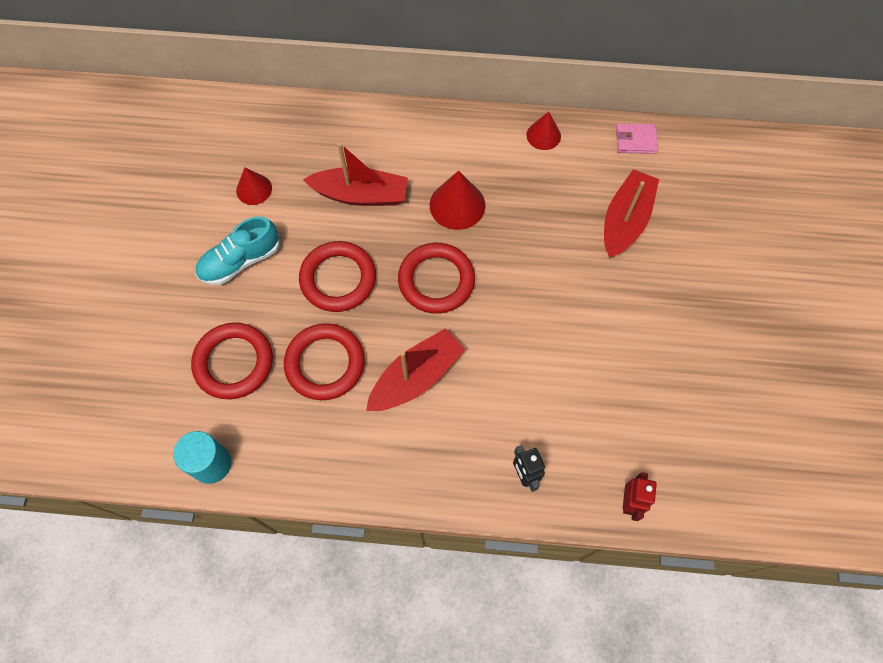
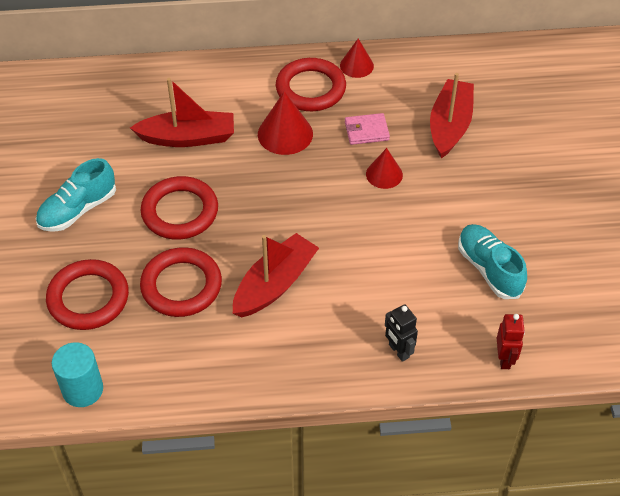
camera: 10 degrees left, 15 degrees down
red cone [236,167,272,205] -> red cone moved to [366,148,403,189]
red ring [398,243,475,314] -> red ring moved to [276,58,346,111]
pink wallet [616,123,658,154] -> pink wallet moved to [345,113,390,145]
none -> turquoise shoe [458,224,527,299]

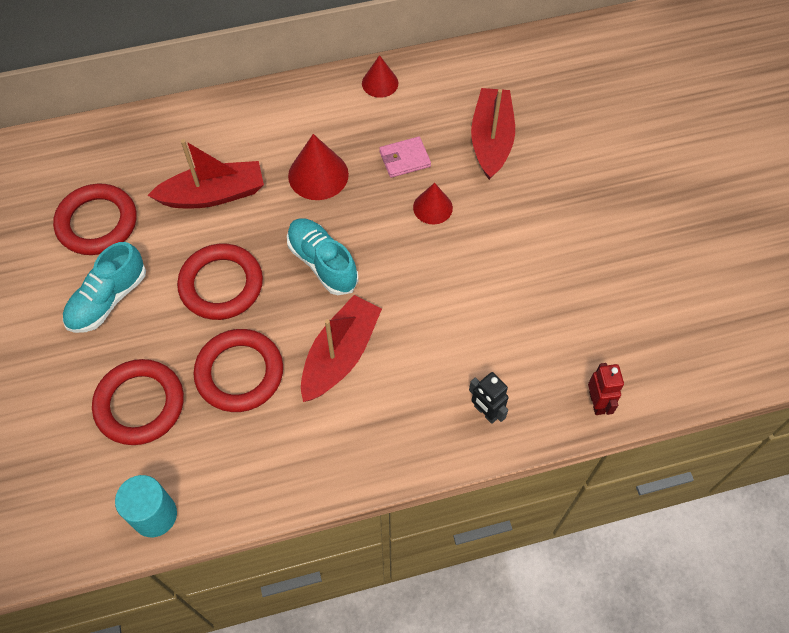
camera: 10 degrees left, 10 degrees up
red ring [276,58,346,111] -> red ring moved to [53,183,136,255]
turquoise shoe [458,224,527,299] -> turquoise shoe moved to [287,218,358,295]

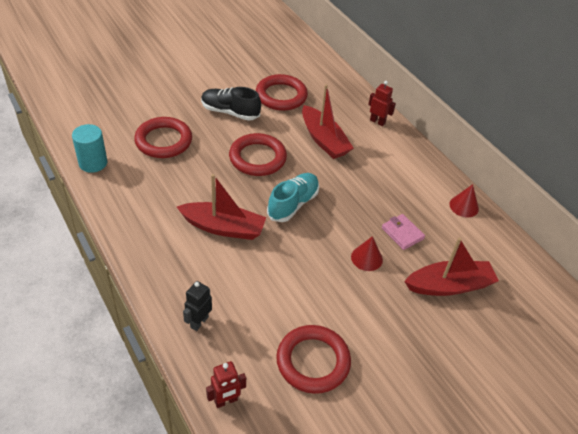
camera: 70 degrees right, 15 degrees down
turquoise shoe [63,242,146,333] -> black shoe [201,87,261,121]
red ring [194,329,283,412] -> red ring moved to [276,325,351,394]
red cone [288,134,349,200] -> none
none -> red robot [368,81,396,126]

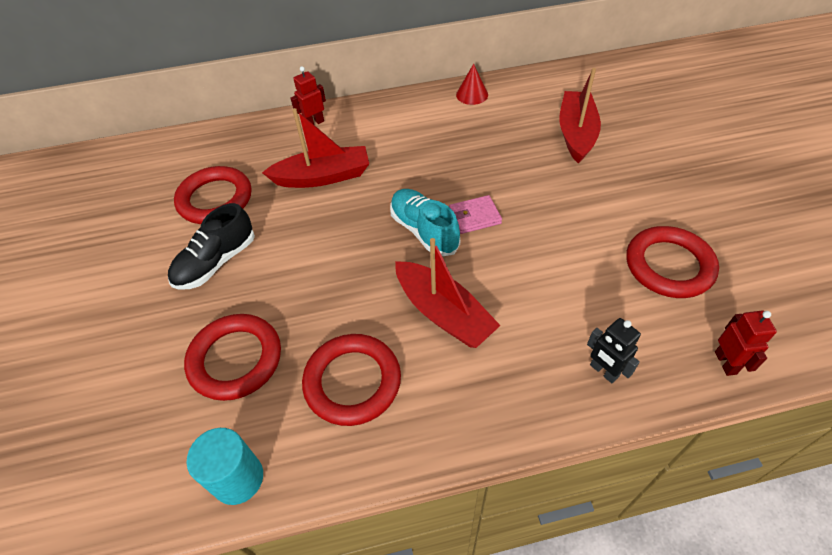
camera: 65 degrees left, 5 degrees up
red boat [177,174,266,240] -> red boat turned 105 degrees clockwise [395,238,501,348]
red ring [229,133,287,176] -> red ring moved to [302,334,401,426]
red cone [351,236,383,271] -> none
pink wallet [382,214,425,250] -> pink wallet moved to [449,195,502,234]

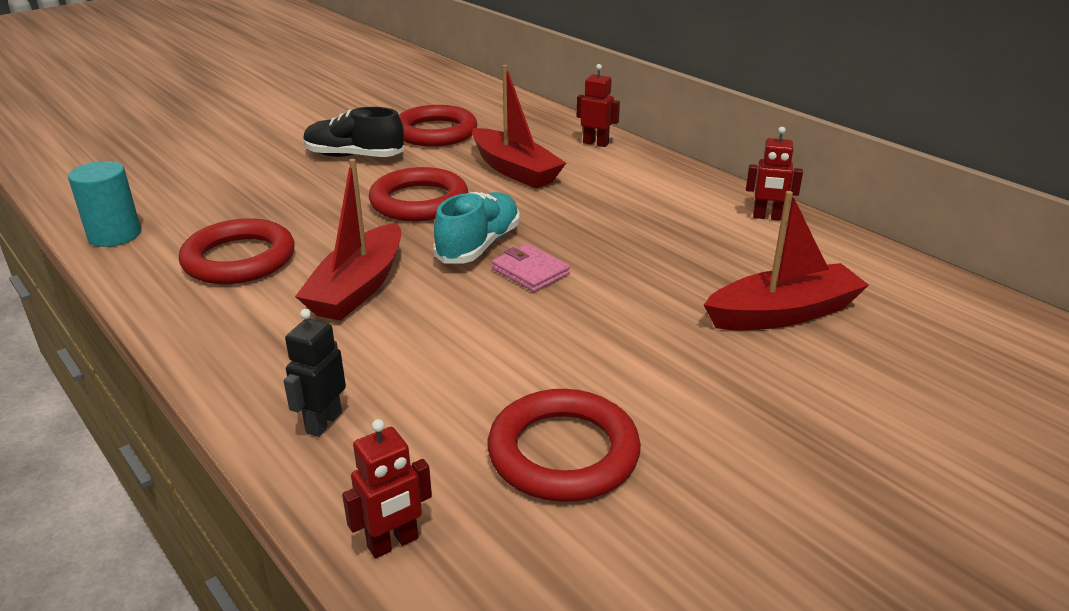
camera: 60 degrees right, 20 degrees down
red ring [184,314,281,401] -> red ring moved to [369,167,468,222]
red cone [456,64,488,105] -> red robot [746,127,803,221]

